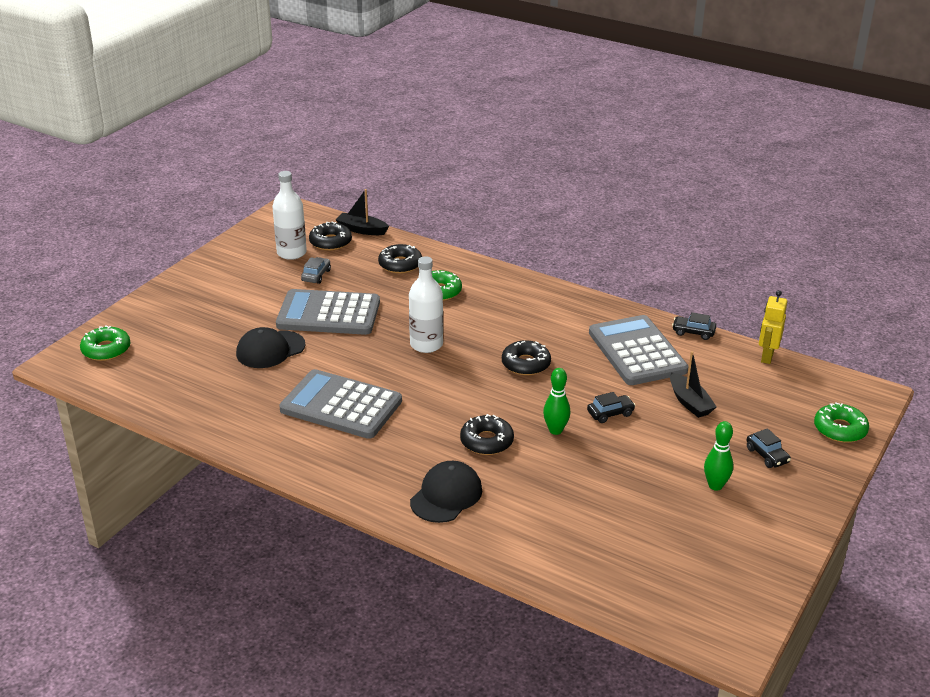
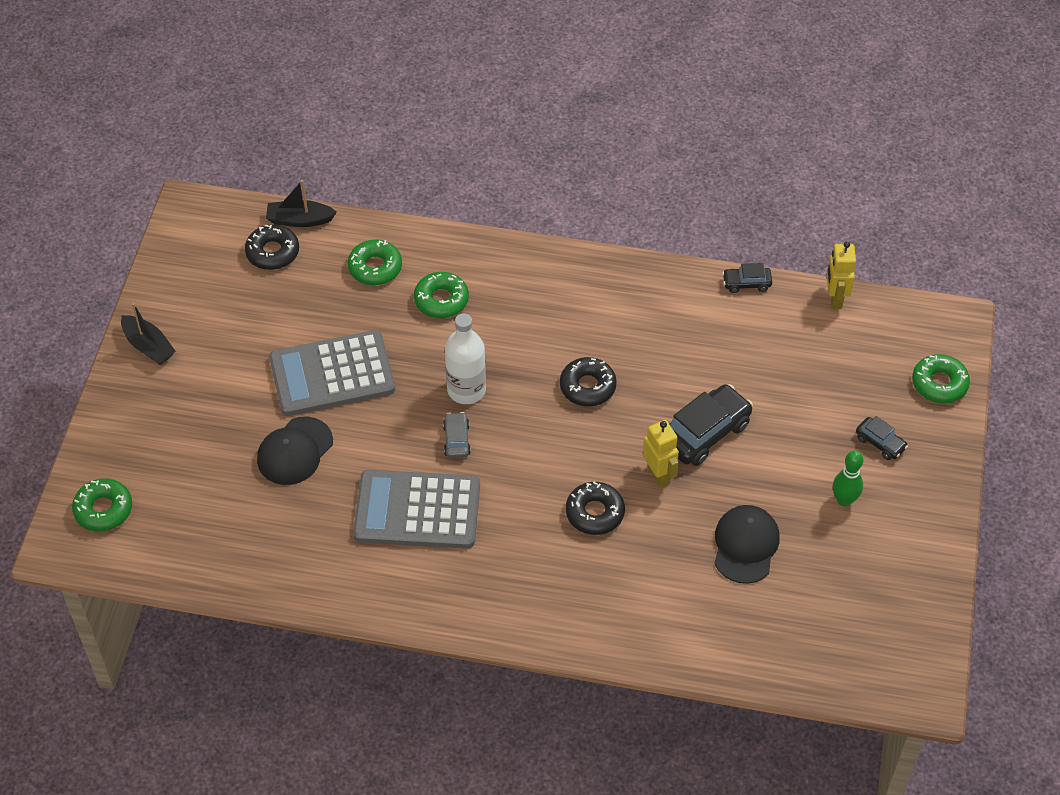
camera: 20 degrees left, 20 degrees up
white bottle [272,171,307,260] -> none
grey car [301,257,331,284] -> grey car moved to [443,412,471,458]
black donut [378,244,422,274] -> green donut [348,240,402,285]
black cap [410,461,482,523] -> black cap moved to [714,505,780,584]
green bowling pin [543,368,570,435] -> yellow robot [643,420,679,487]
black car [587,392,636,423] -> black car [670,384,753,466], size x1.90
grey calculator [589,315,688,385] -> none
black boat [670,351,717,418] -> black boat moved to [121,303,176,365]

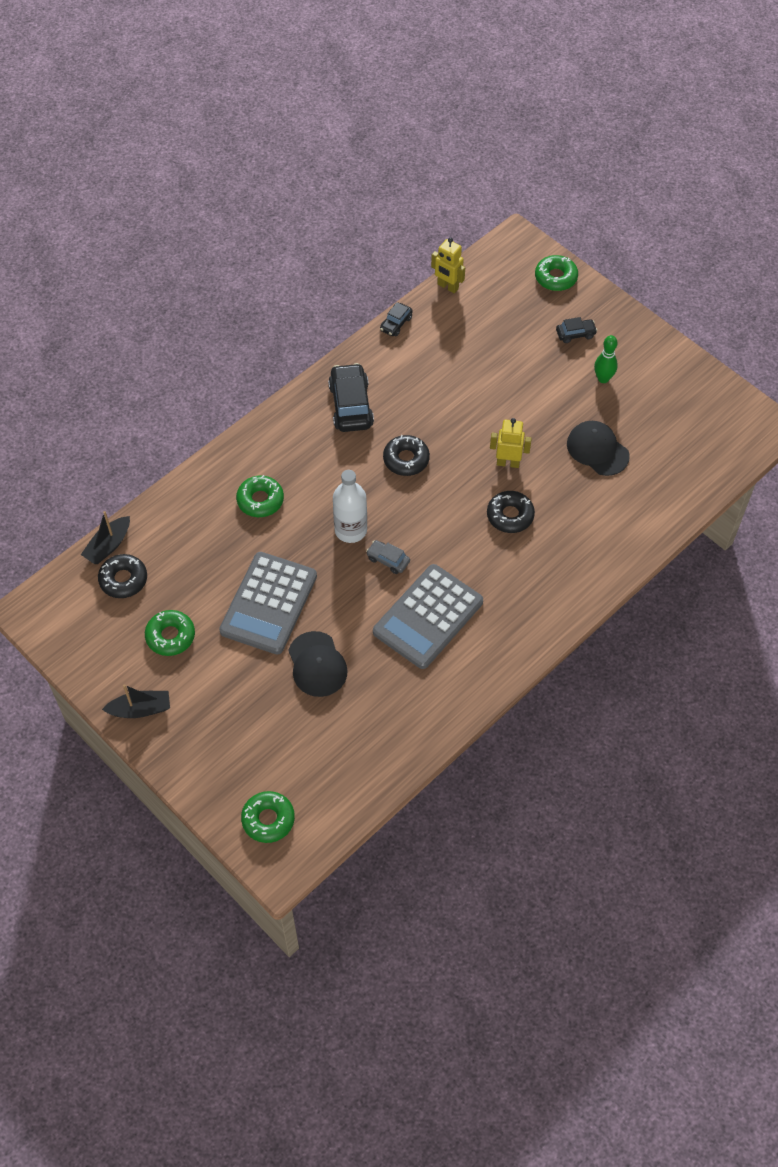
camera: 55 degrees left, 5 degrees up
green donut [348,240,402,285] -> green donut moved to [145,610,195,656]
black car [670,384,753,466] -> black car moved to [328,363,374,432]

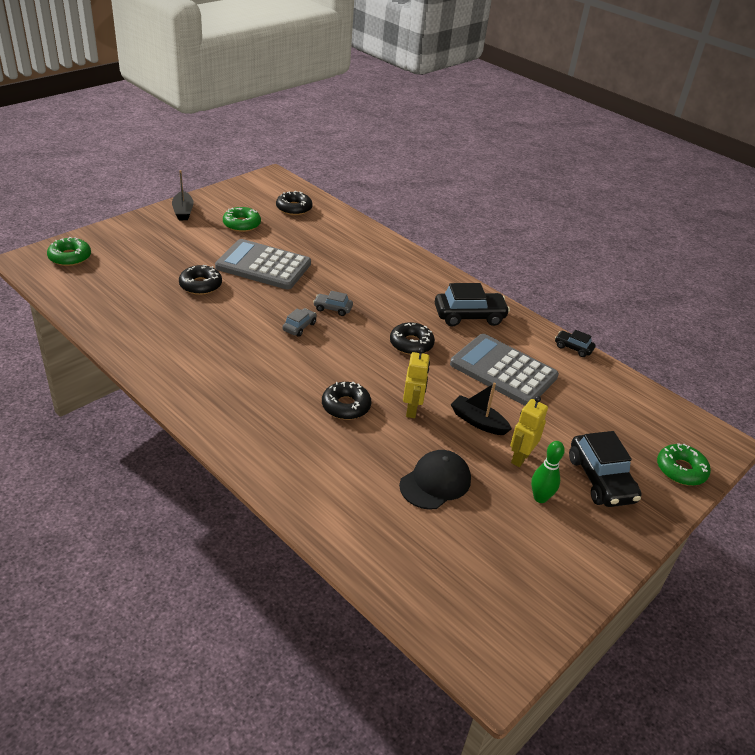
camera: 85 degrees right, 20 degrees down
black boat [81,511,130,564] -> black boat moved to [451,383,512,435]
green donut [236,475,284,517] -> none
black cap [288,631,348,697] -> black donut [179,265,222,295]
white bottle [333,470,367,543] -> grey car [313,291,353,316]
grey calculator [373,564,483,669] -> grey calculator moved to [450,334,559,406]
yellow robot [431,237,465,293] -> yellow robot moved to [510,396,548,467]
black car [556,317,597,343] -> black car [569,431,641,507], size x1.90

